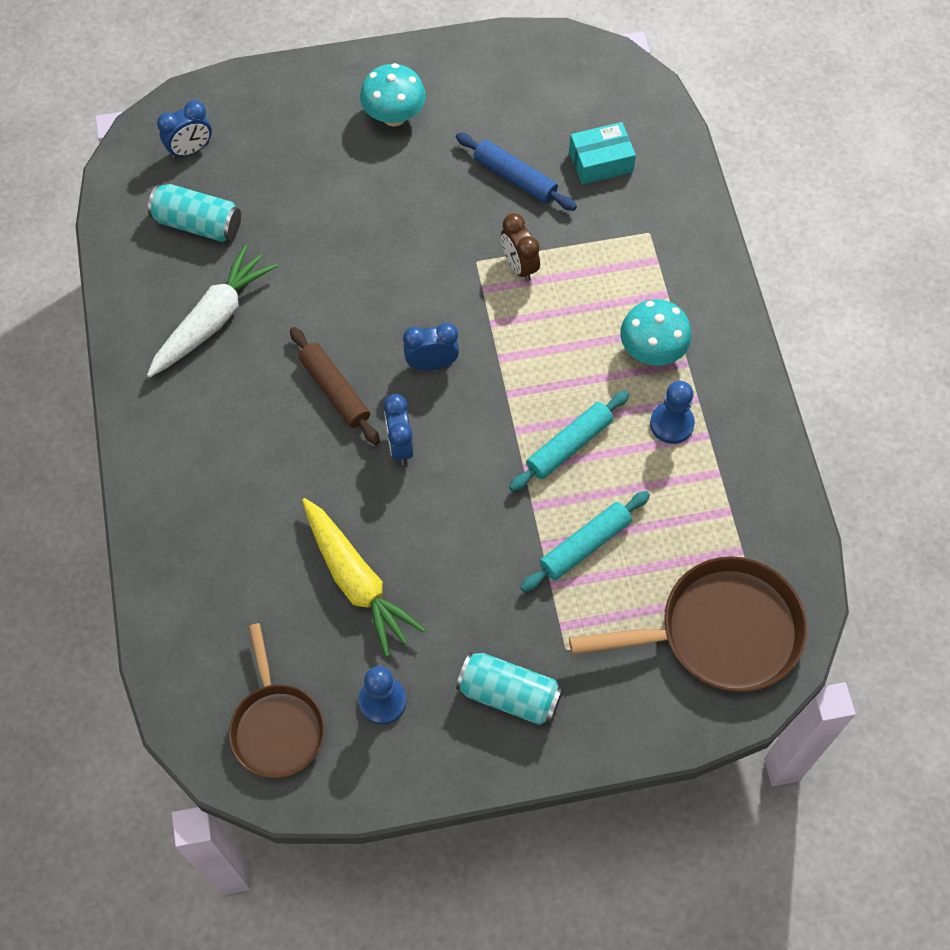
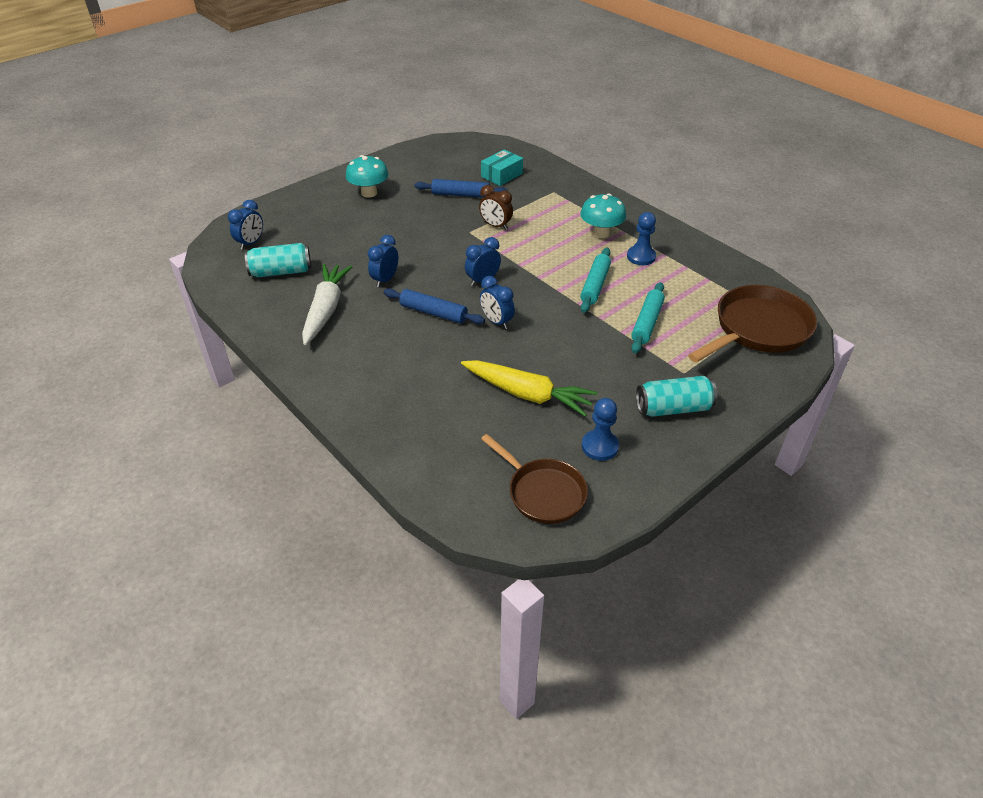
camera: 30 degrees left, 20 degrees down
brown rolling pin [290,327,380,445] -> blue rolling pin [384,288,485,324]
none -> blue clock [368,235,398,287]

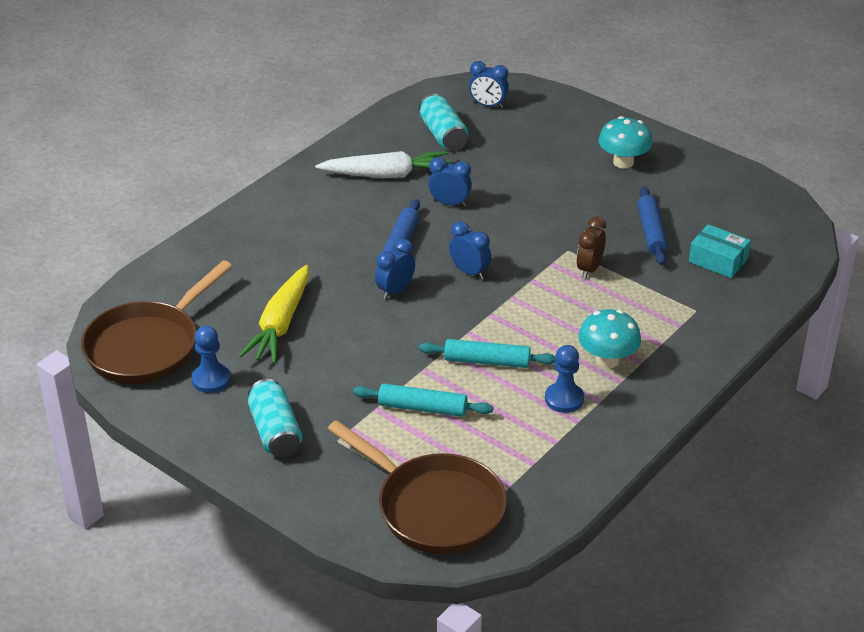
camera: 80 degrees right, 5 degrees down
brown pan [481,434,588,524] -> brown pan [81,260,232,384], size x1.53

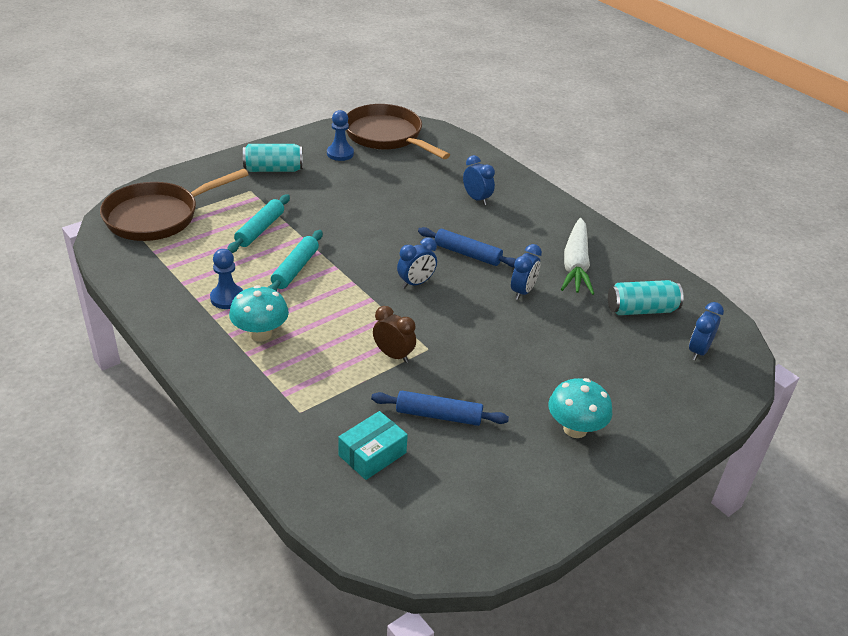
camera: 100 degrees right, 0 degrees up
yellow carrot [239,265,309,363] -> none
blue clock [375,239,415,299] -> blue clock moved to [463,155,495,205]

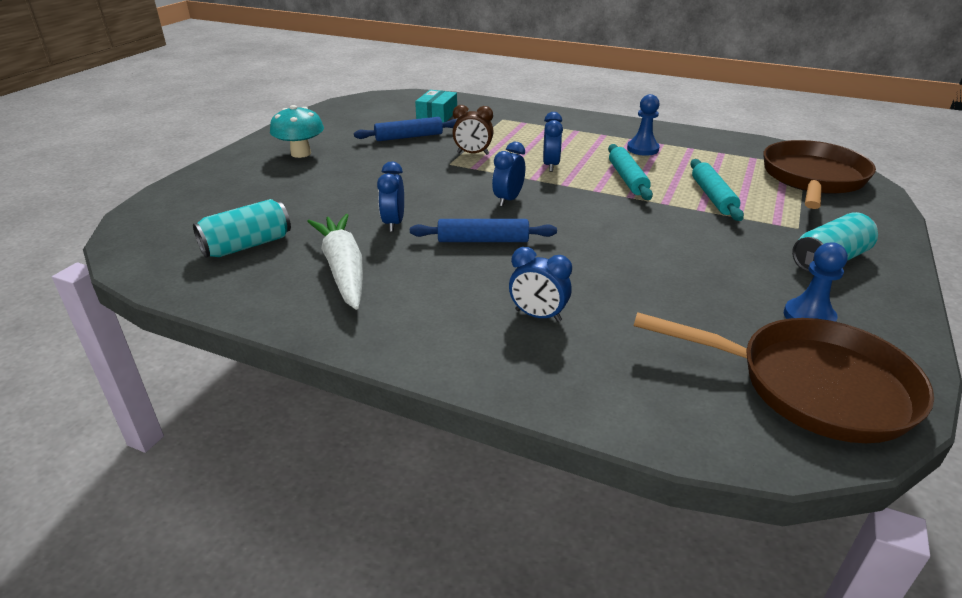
camera: 155 degrees right, 5 degrees down
turquoise mushroom [229,285,289,342] -> none
blue clock [689,302,724,361] -> blue clock moved to [543,112,563,172]

